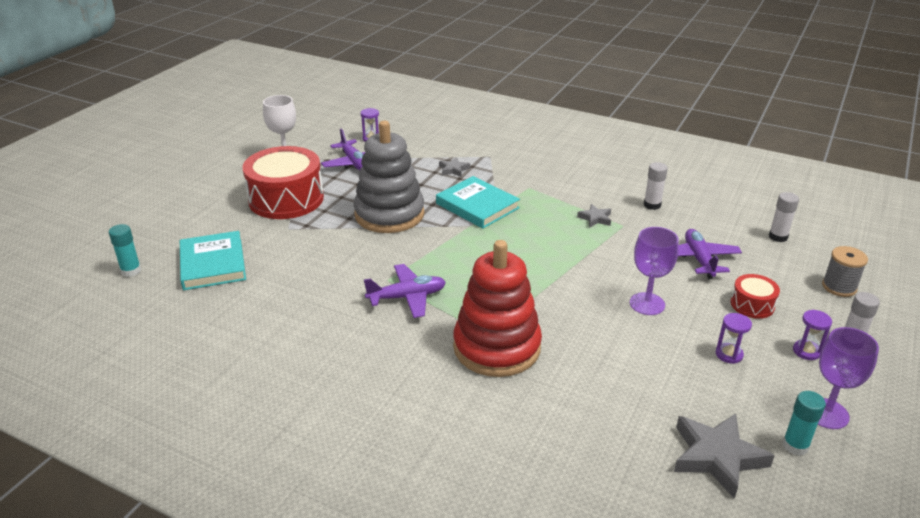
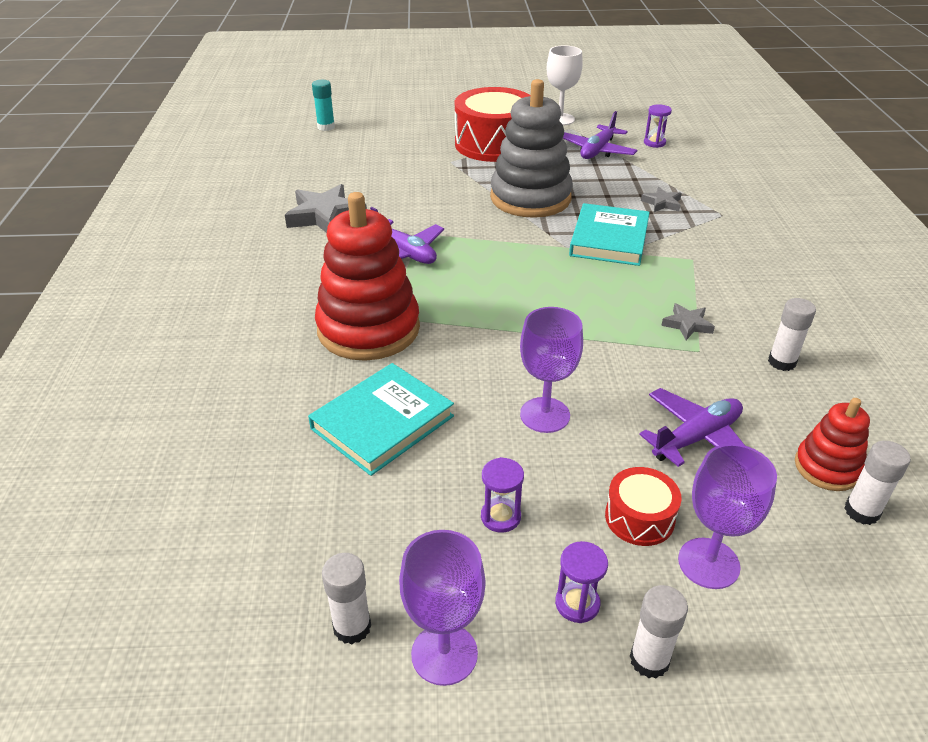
camera: 60 degrees right, 5 degrees up
turquoise book [180,231,246,290] -> turquoise book moved to [308,363,454,476]
grey star [674,414,775,499] -> grey star moved to [285,184,367,233]
turquoise glue stick [782,391,826,456] -> white glue stick [322,553,371,644]
grey spool [822,246,868,297] -> none
none -> purple goblet [678,444,777,589]
none -> red stacking toy [795,398,870,491]

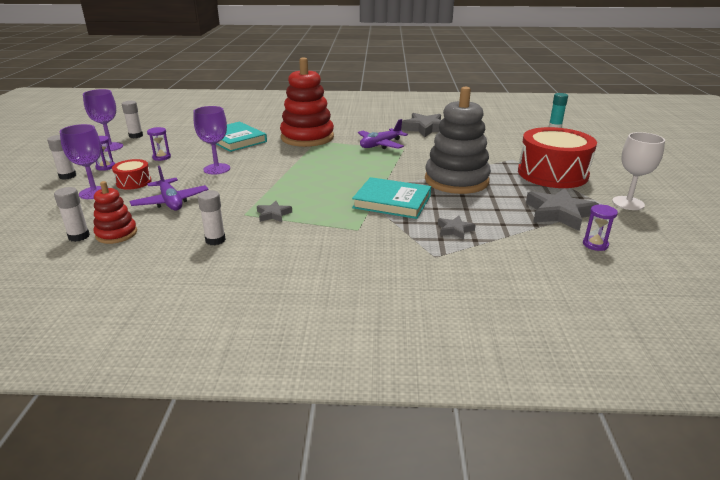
camera: 95 degrees right, 10 degrees down
purple plane [563,111,637,159] -> grey star [526,188,599,231]

